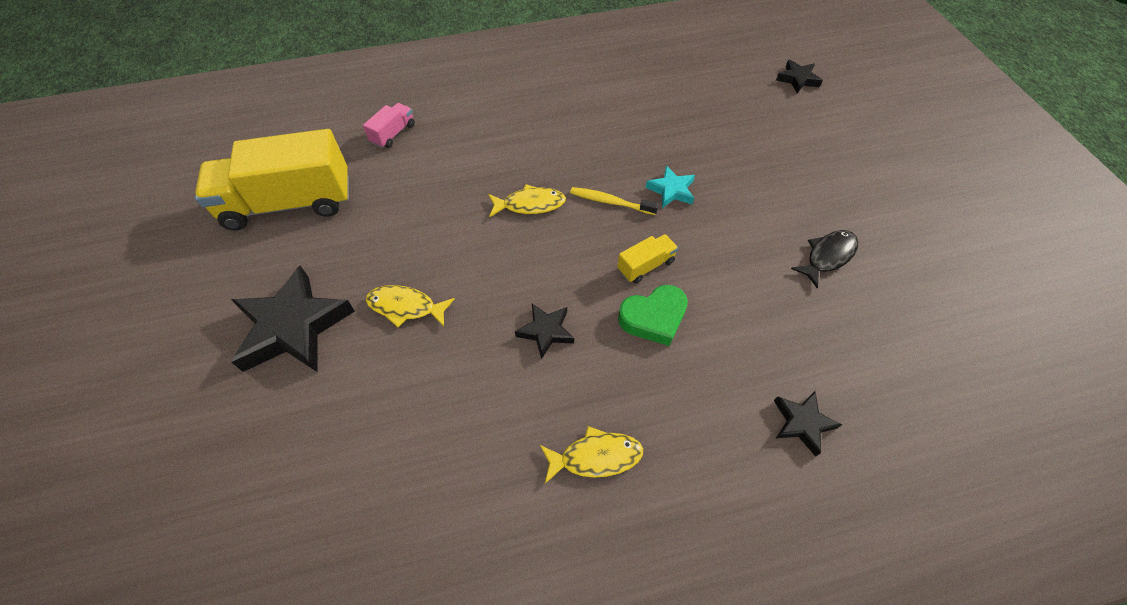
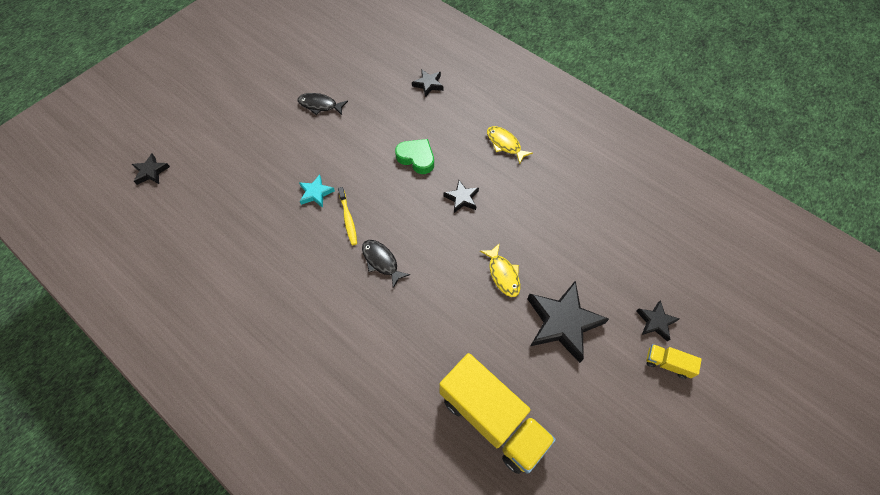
camera: 125 degrees left, 5 degrees up
pink truck [363,103,415,148] -> none
yellow fish [488,184,566,217] -> black fish [362,240,410,288]
yellow truck [617,234,678,283] -> yellow truck moved to [646,344,702,379]
none -> black star [636,300,679,342]

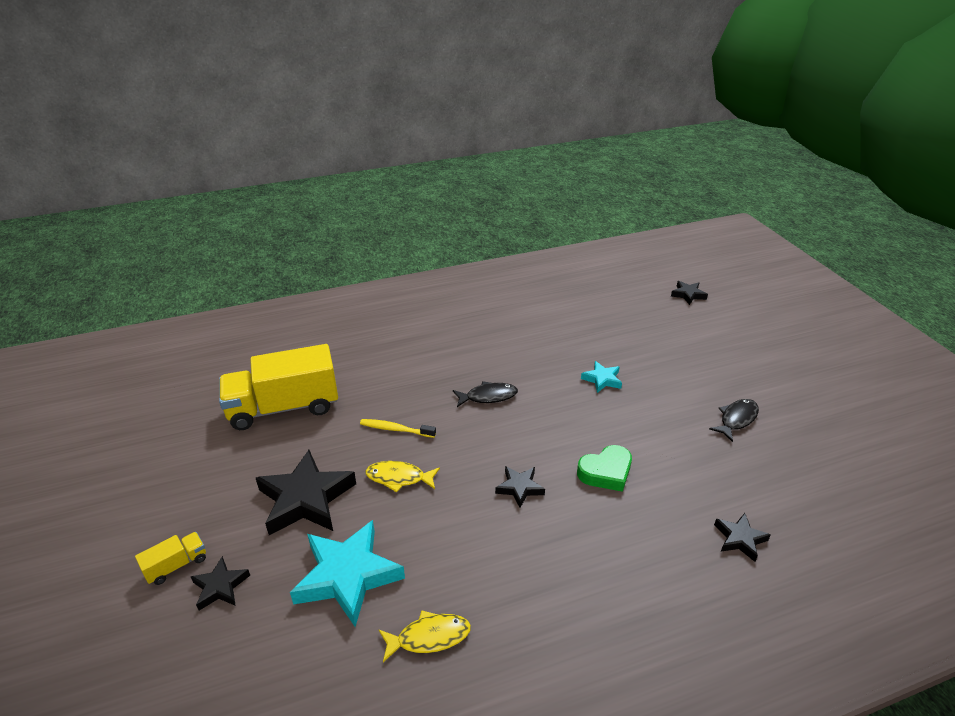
camera: 120 degrees right, 25 degrees down
yellow toothbrush [338,187,357,245] -> yellow toothbrush moved to [360,419,436,438]
yellow fish [487,126,533,164] -> yellow fish moved to [379,610,471,663]
none -> turquoise star [290,520,405,627]

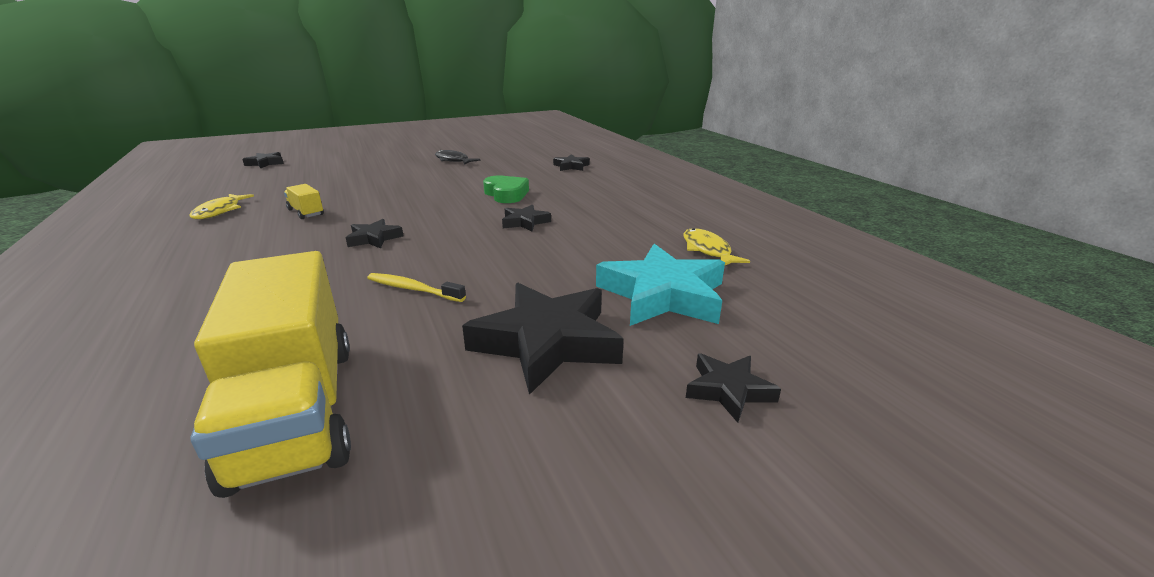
camera: 95 degrees left, 10 degrees down
yellow truck [135,532,206,585] -> yellow truck moved to [284,184,324,219]
yellow toothbrush [360,419,436,438] -> yellow toothbrush turned 105 degrees clockwise [367,273,466,302]
yellow fish [366,461,440,492] -> yellow fish moved to [189,194,254,219]
black fish [453,381,518,407] -> black star [346,219,403,249]
turquoise star [581,361,622,393] -> none

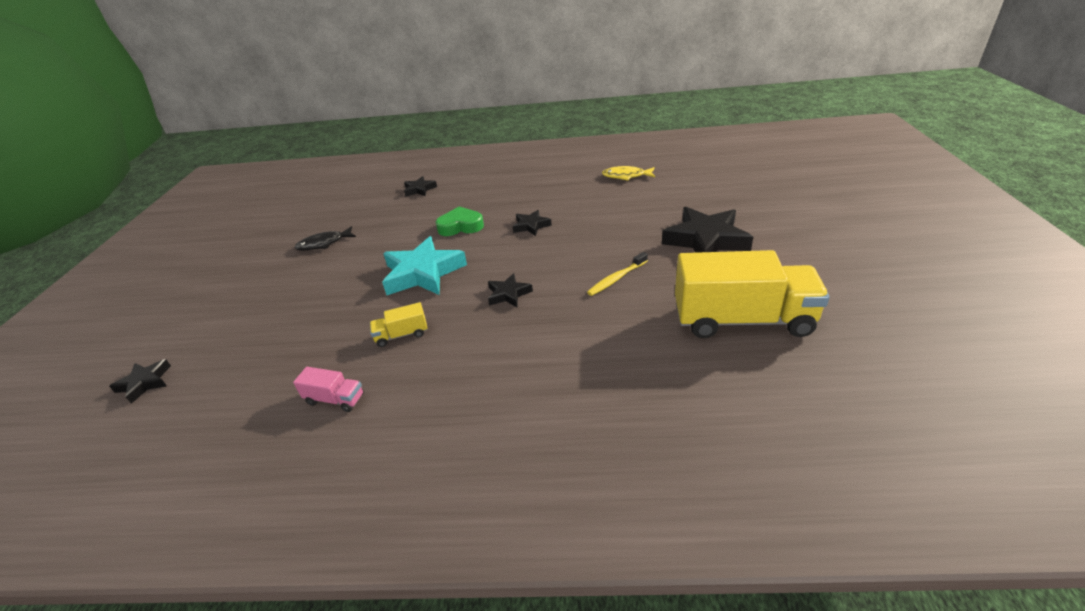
camera: 60 degrees left, 10 degrees up
yellow fish [189,194,254,219] -> pink truck [293,367,364,412]
turquoise star [596,244,725,326] -> turquoise star moved to [382,236,467,295]
black star [686,353,781,423] -> none

